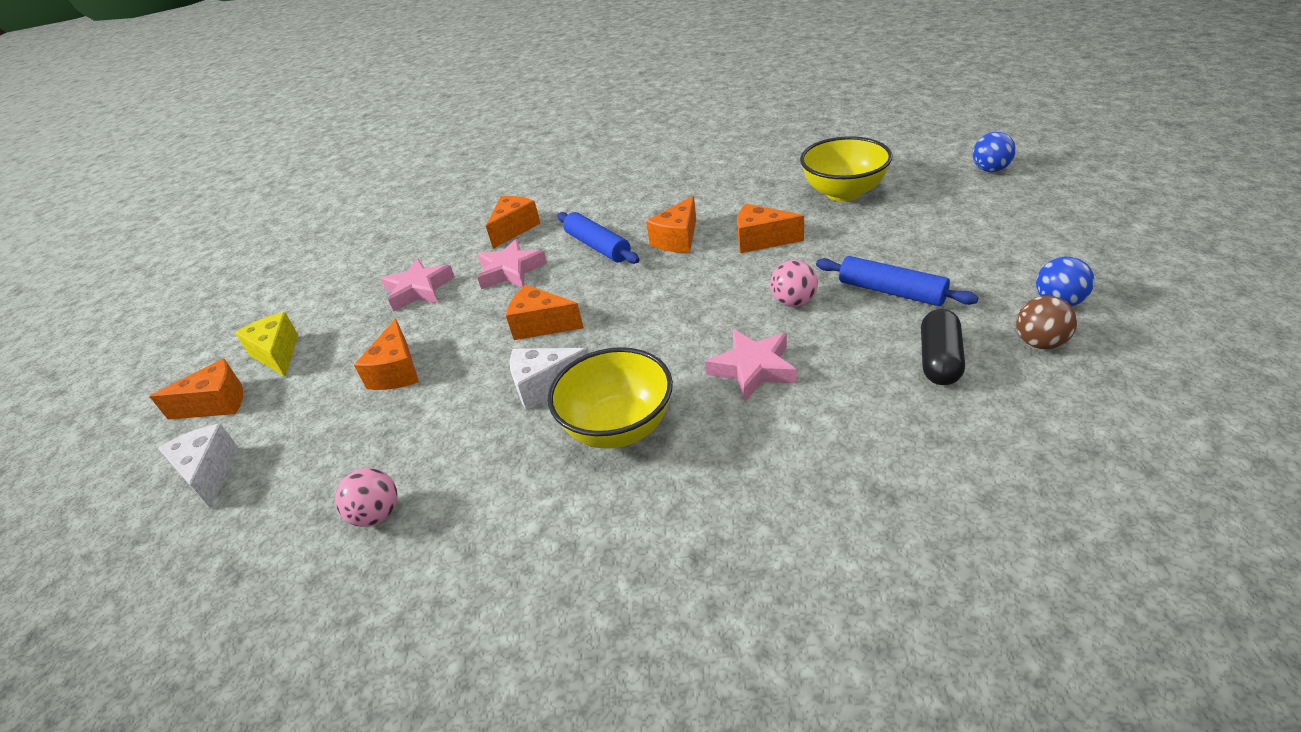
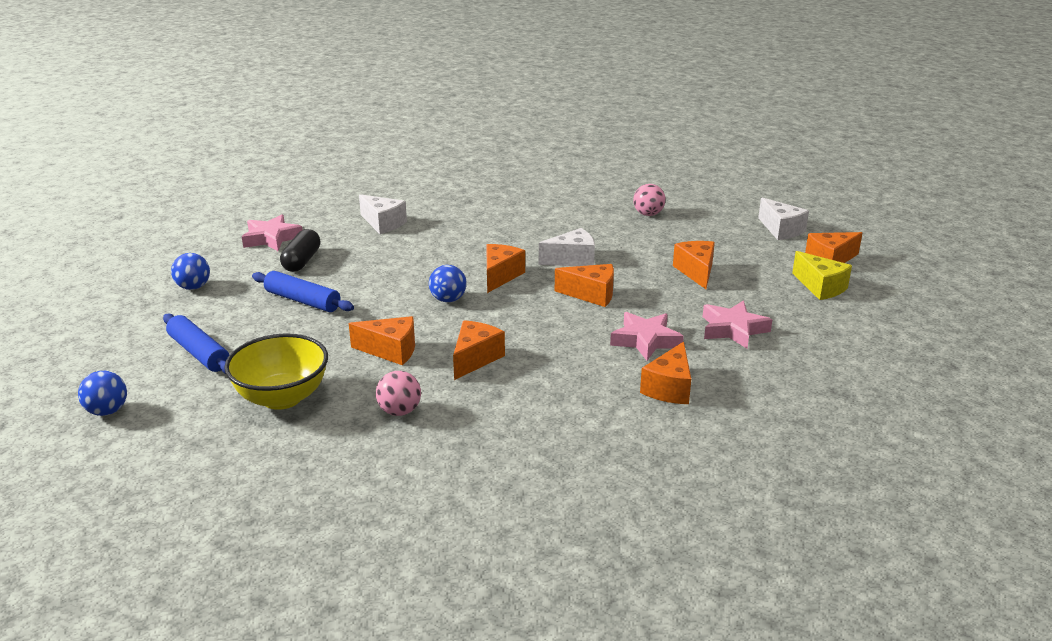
camera: 170 degrees right, 10 degrees down
yellow bowl [548,347,673,449] -> none
blue rolling pin [557,212,639,264] -> blue rolling pin moved to [163,313,229,374]
pink star [705,329,797,401] -> pink star moved to [242,214,302,251]
pink ball [770,260,818,307] -> pink ball moved to [376,371,421,416]
brown ball [1016,296,1077,349] -> none
none -> white cheese [359,194,407,234]
none -> blue ball [429,265,467,302]
none -> orange cheese [486,244,525,293]

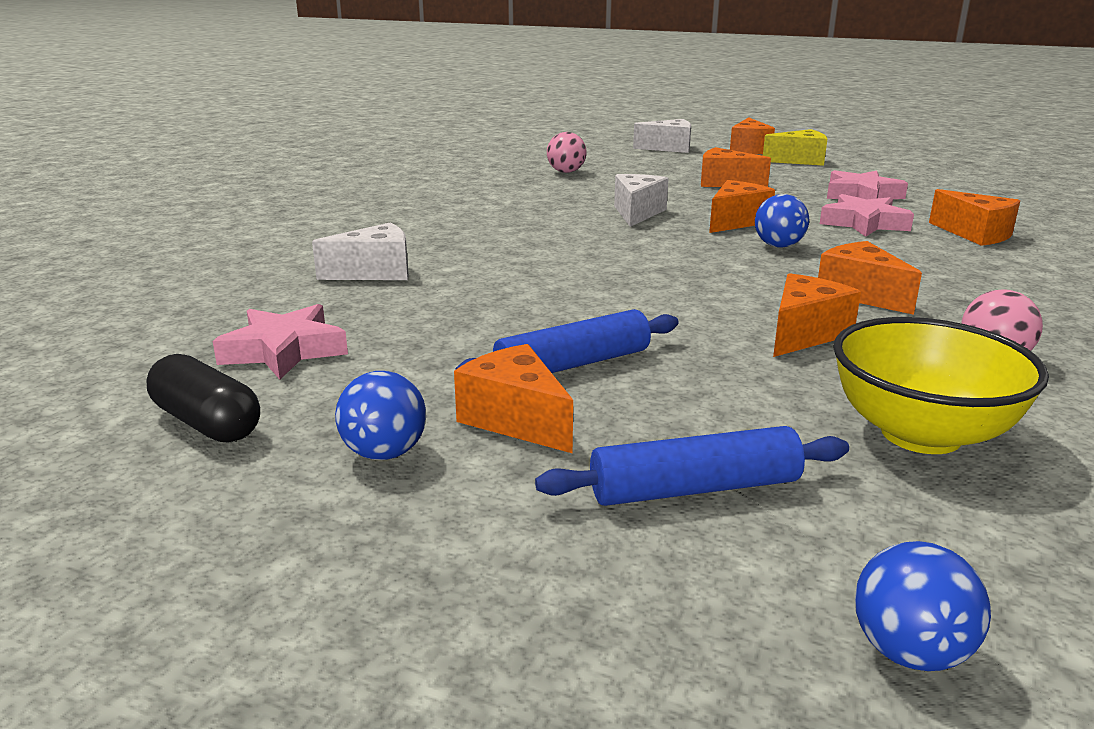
camera: 60 degrees left, 5 degrees down
black capsule [280,229,320,272] -> black capsule moved to [147,354,260,442]
blue ball [429,265,467,302] -> blue ball moved to [755,194,809,247]
orange cheese [486,244,525,293] -> orange cheese moved to [454,344,573,454]

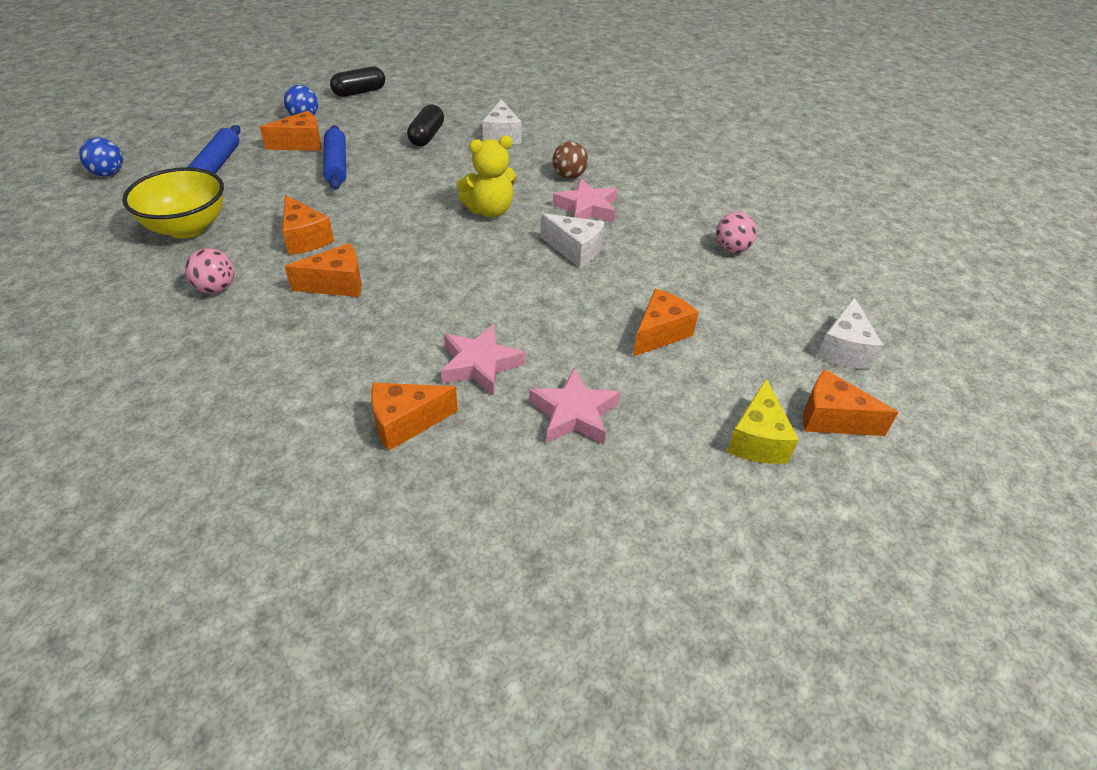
camera: 105 degrees right, 20 degrees up
pink star [213,304,348,380] -> pink star moved to [553,179,617,222]
orange cheese [709,180,775,233] -> none
blue ball [755,194,809,247] -> none
none -> black capsule [407,104,444,146]
none -> yellow teddy bear [456,135,517,217]
none -> brown ball [552,141,588,179]

